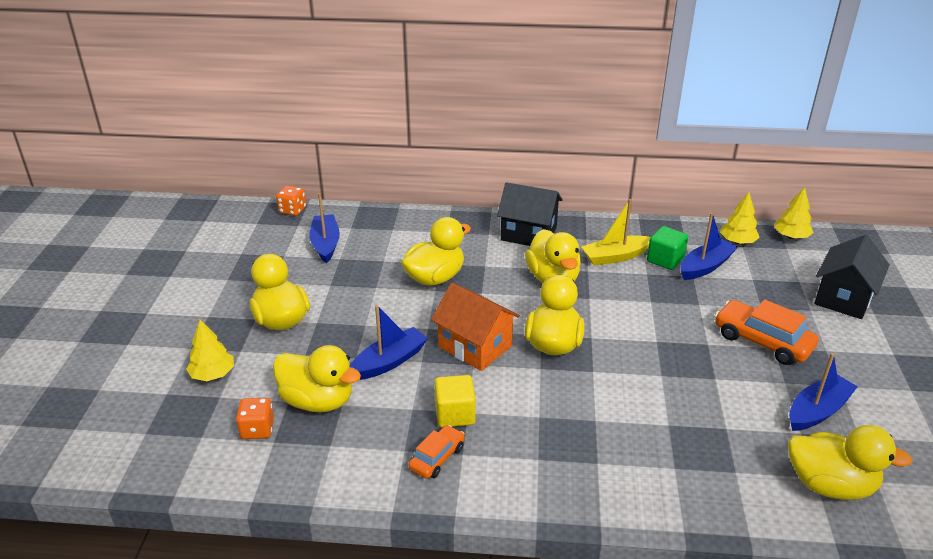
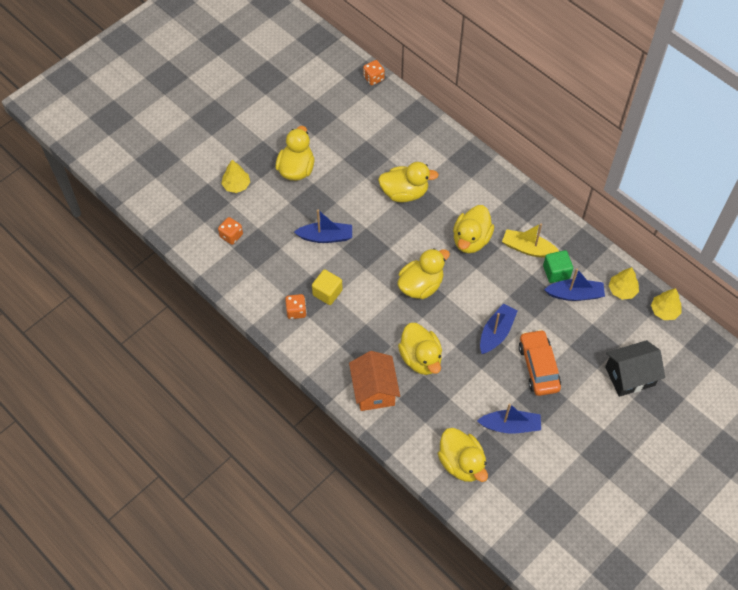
camera: 40 degrees right, 25 degrees up
yellow duck [273,345,361,412] -> yellow duck moved to [398,323,442,375]
blue boat [309,193,340,263] -> blue boat moved to [480,303,517,354]
orange car [409,425,465,479] -> orange dice [285,294,307,319]
orange house [431,283,520,371] -> orange house moved to [349,351,400,411]
black house [497,182,563,246] -> none

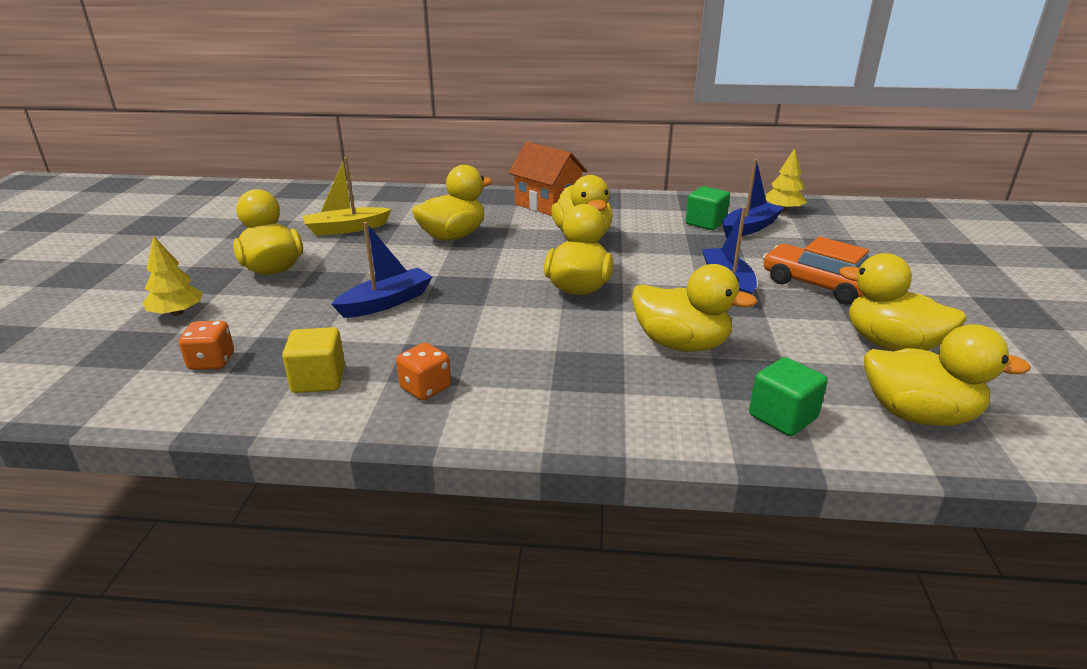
camera: 40 degrees left, 30 degrees down
yellow cube [312,269,343,305] -> yellow cube moved to [282,327,345,393]
orange house [349,351,400,411] -> orange house moved to [508,142,587,216]
orange dice [363,60,385,85] -> none
blue boat [477,404,541,434] -> yellow duck [839,253,966,351]
yellow boat [502,223,559,258] -> yellow boat moved to [303,157,391,236]
black house [605,340,665,397] -> none
yellow tree [651,288,682,320] -> none
none -> green cube [749,357,828,436]

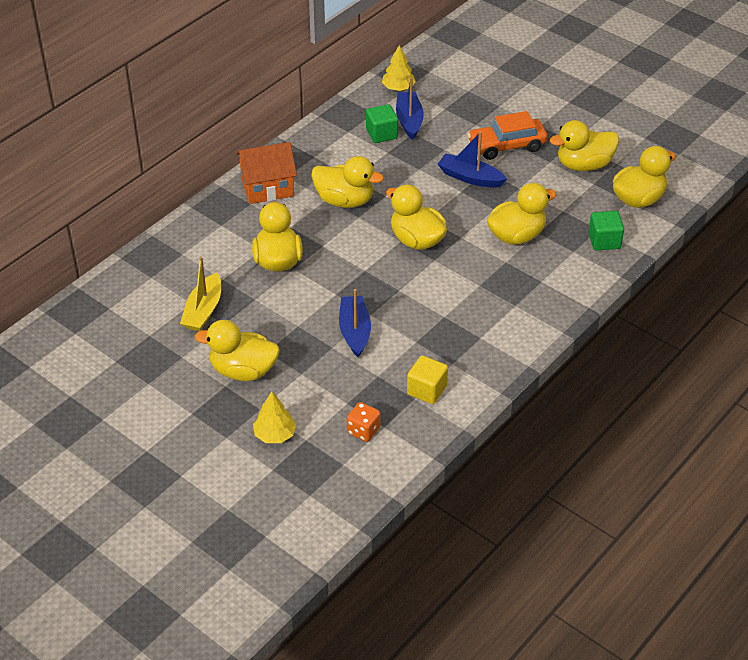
camera: 55 degrees left, 15 degrees up
orange dice [396,343,451,400] -> none

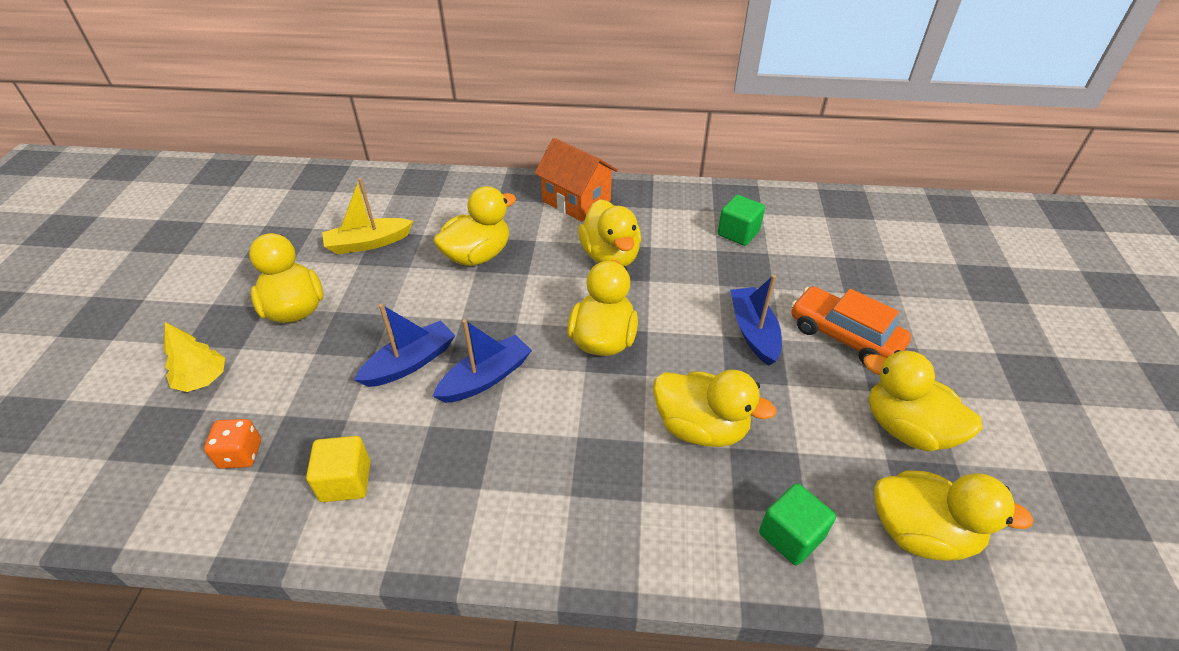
camera: 55 degrees right, 0 degrees up
yellow tree [382,45,416,91] -> none
blue boat [396,77,424,140] -> blue boat moved to [433,319,532,403]

